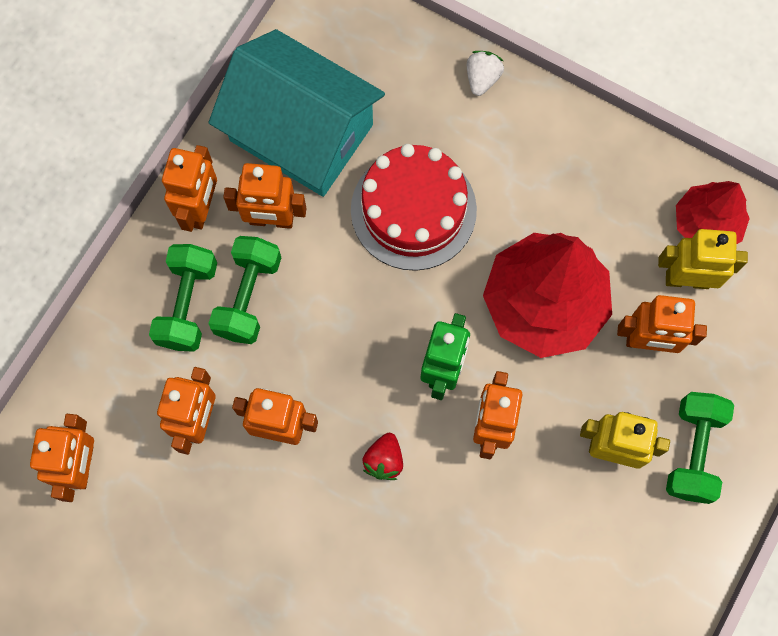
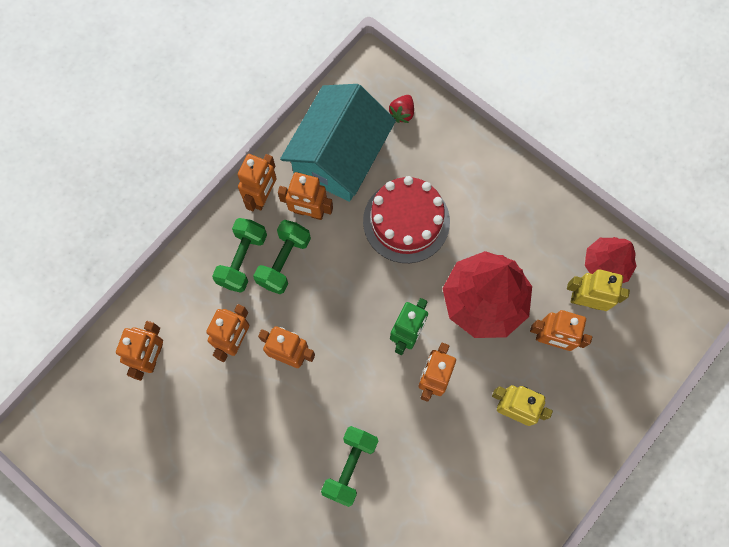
camera: 10 degrees right, 0 degrees up
turquoise house [209,29,385,197] -> turquoise house turned 75 degrees clockwise [280,84,396,202]
red strawberry [362,433,403,480] -> red strawberry moved to [389,95,414,123]
white strawberry [467,51,504,96] -> none
green dumbbell [666,392,734,504] -> green dumbbell moved to [321,426,378,507]

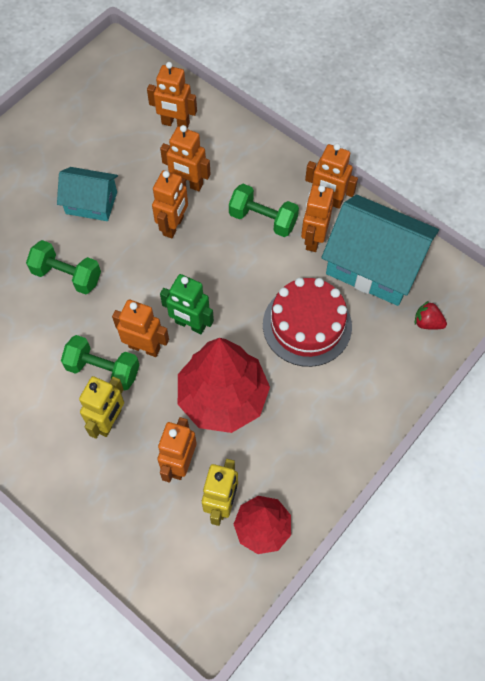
camera: 90 degrees right, 10 degrees down
green dumbbell [212,218,267,293] -> green dumbbell moved to [61,335,139,390]
none -> turquoise house [57,167,118,221]

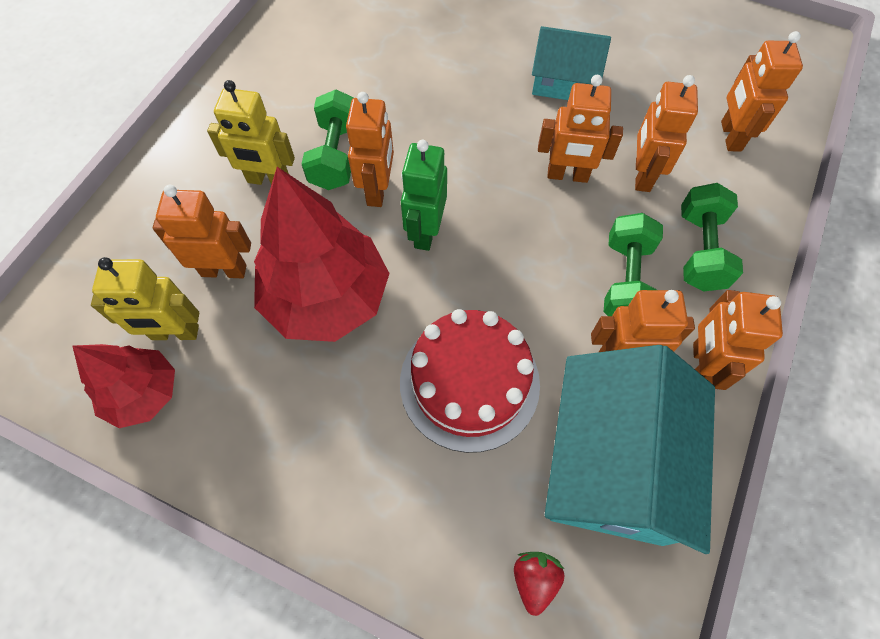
camera: 75 degrees right, 0 degrees up
green dumbbell [26,240,101,295] -> green dumbbell moved to [681,183,743,291]
turquoise house [57,167,118,221] -> turquoise house turned 75 degrees counterclockwise [532,26,611,100]

